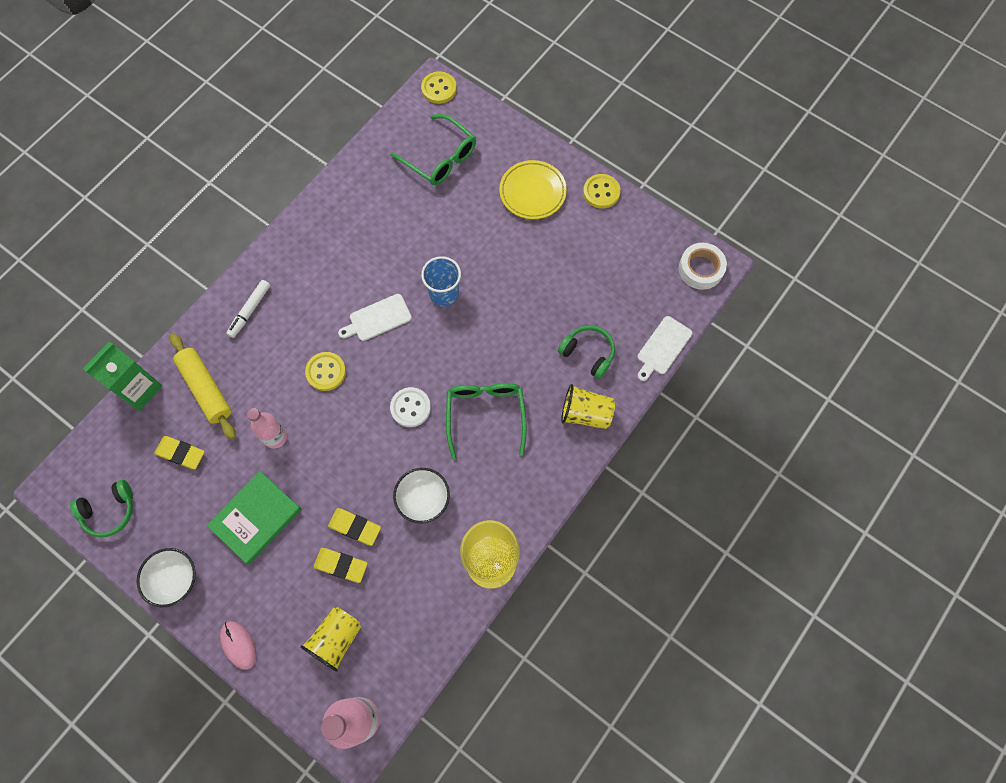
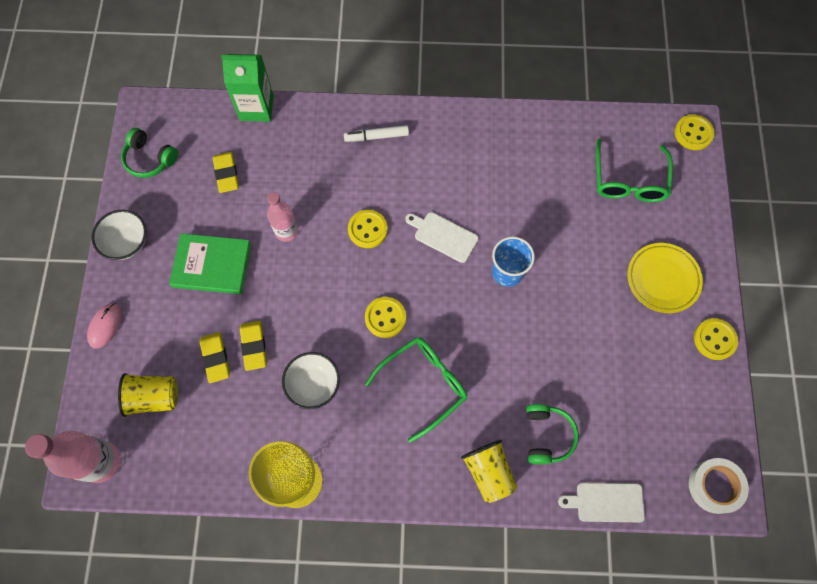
camera: 55 degrees right, 0 degrees up
yellow rolling pin [170,333,236,439] -> none
white button [390,387,431,427] -> yellow button [365,297,406,338]

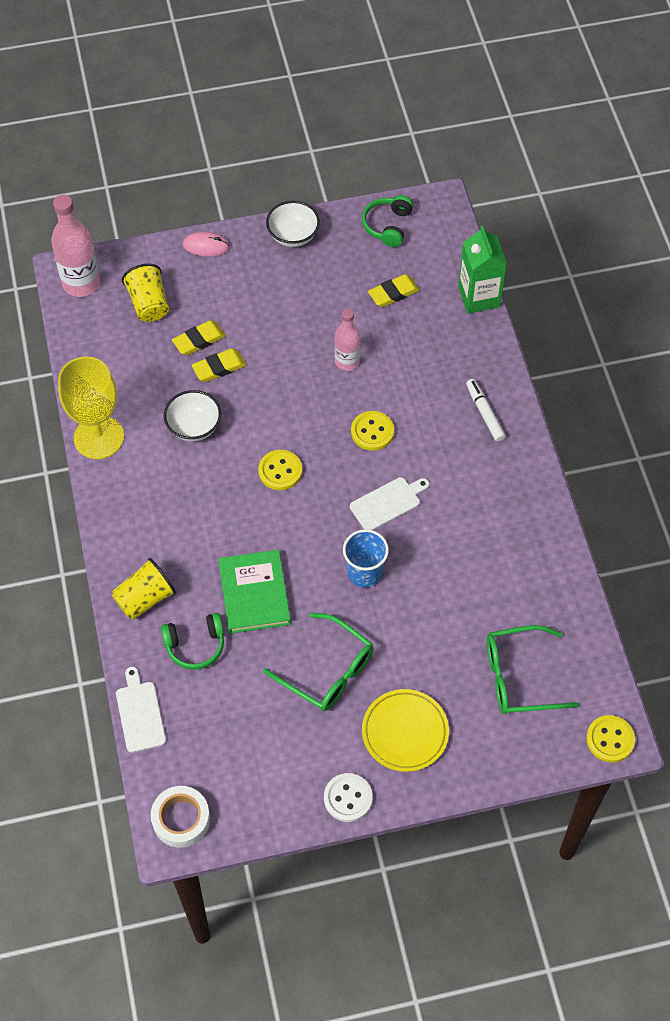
camera: 75 degrees right, 10 degrees down
green book [169,233,251,294] -> green book moved to [219,550,291,634]
green glasses [365,337,467,443] -> green glasses moved to [263,613,374,711]
white cutting board [406,212,479,263] -> white cutting board turned 45 degrees clockwise [350,477,429,530]
yellow button [694,318,738,360] -> white button [324,773,373,822]

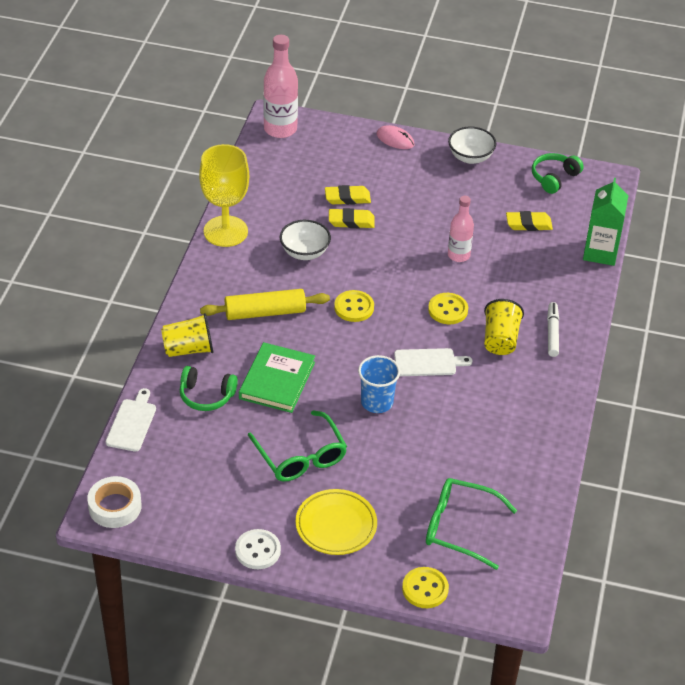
camera: 25 degrees right, 15 degrees down
yellow cup [122,264,169,322] -> yellow cup moved to [484,299,524,355]
yellow button [586,715,635,763] -> yellow button moved to [402,567,449,608]
none -> yellow rolling pin [200,289,330,320]

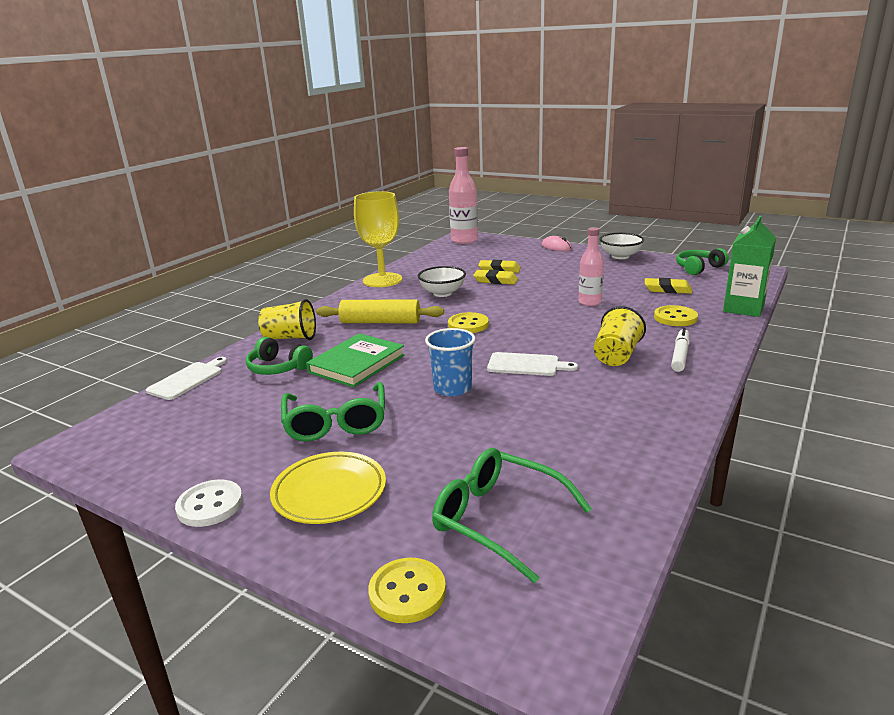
camera: 20 degrees right, 20 degrees down
white tape [87,476,142,528] -> none
yellow button [428,293,468,324] -> yellow button moved to [654,305,698,326]

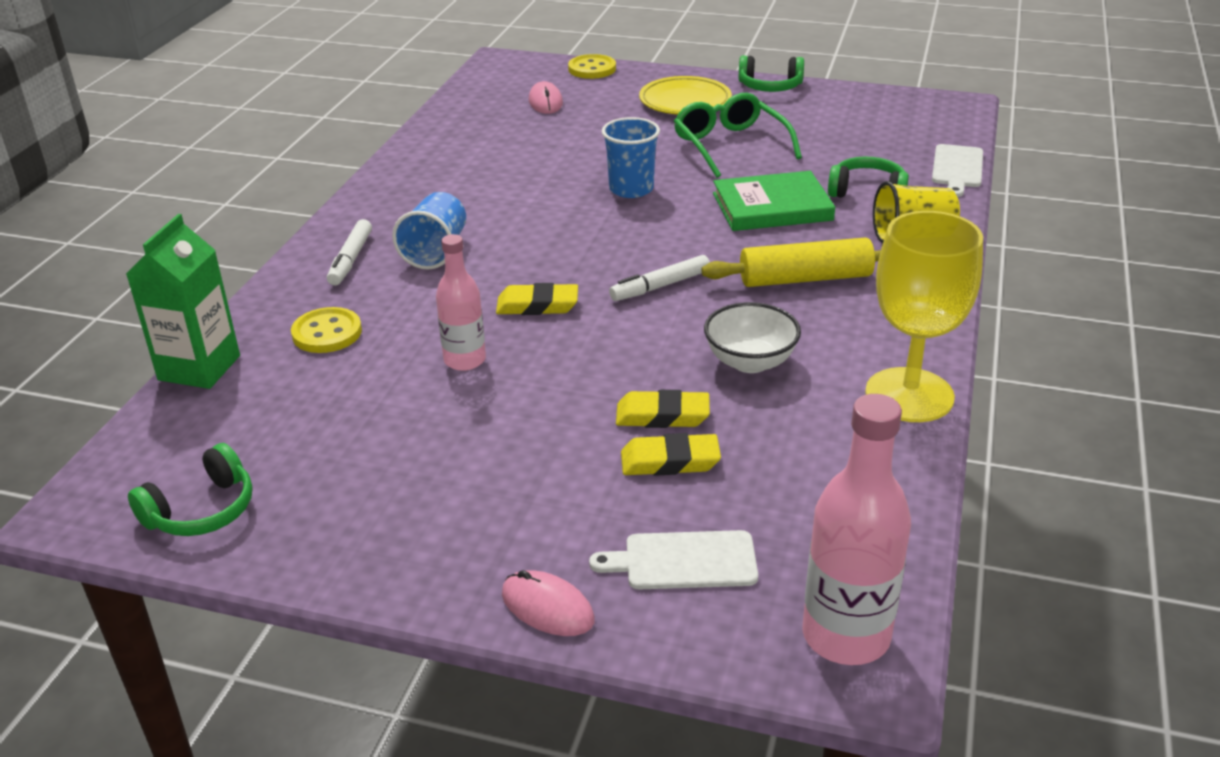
camera: 165 degrees right, 10 degrees up
white button [175,479,243,527] -> green headphones [739,55,804,92]
green book [306,333,405,388] -> green book turned 60 degrees clockwise [713,171,835,231]
green glasses [432,448,592,583] -> pink mouse [529,81,563,114]
yellow button [448,312,489,333] -> white marker [609,255,710,301]
white cutting board [487,352,578,376] -> white cutting board moved to [589,530,758,589]
yellow cup [594,306,646,366] -> blue cup [392,192,466,270]
white bowl [600,233,644,259] -> none
yellow eraser [645,278,692,294] -> yellow eraser moved to [496,283,578,315]

